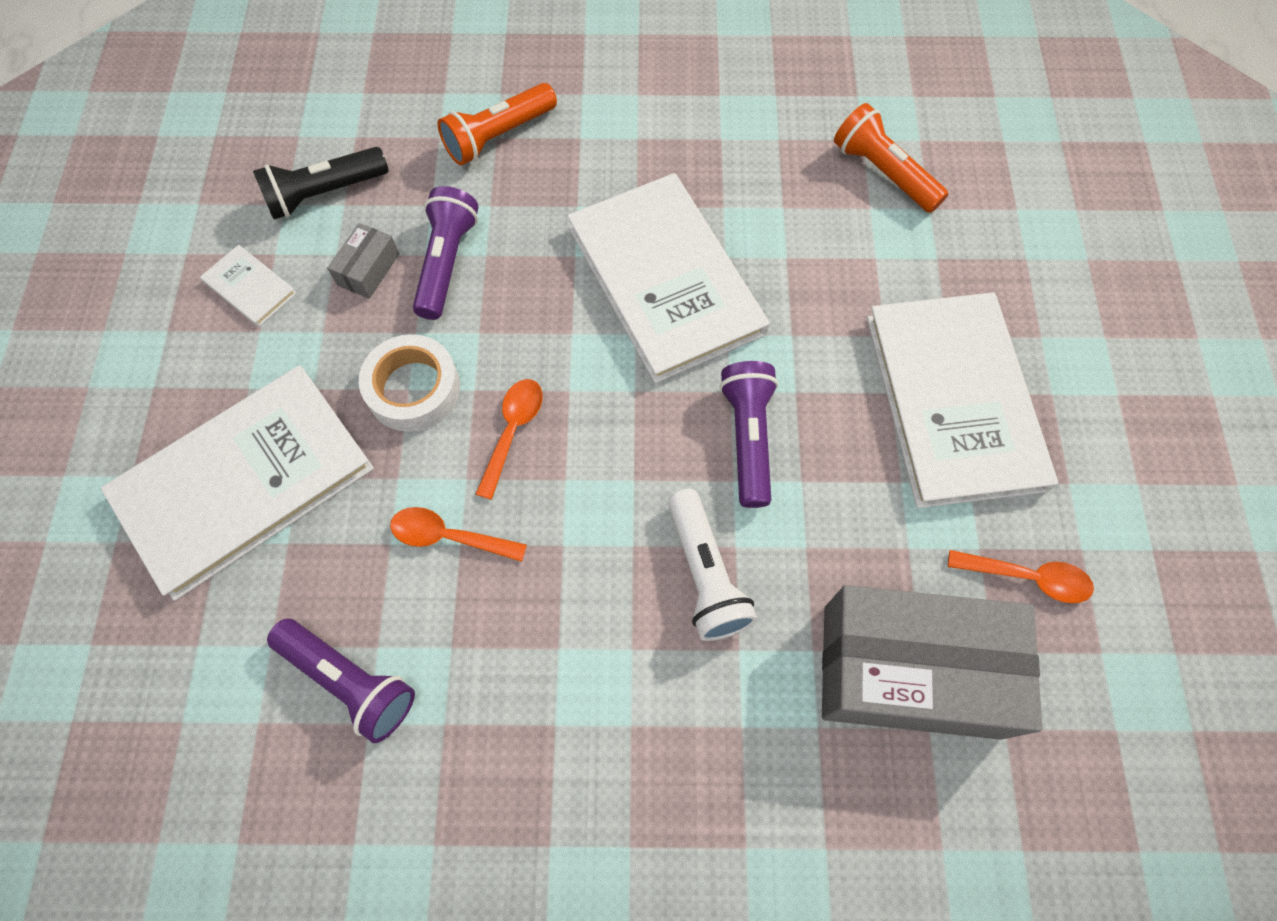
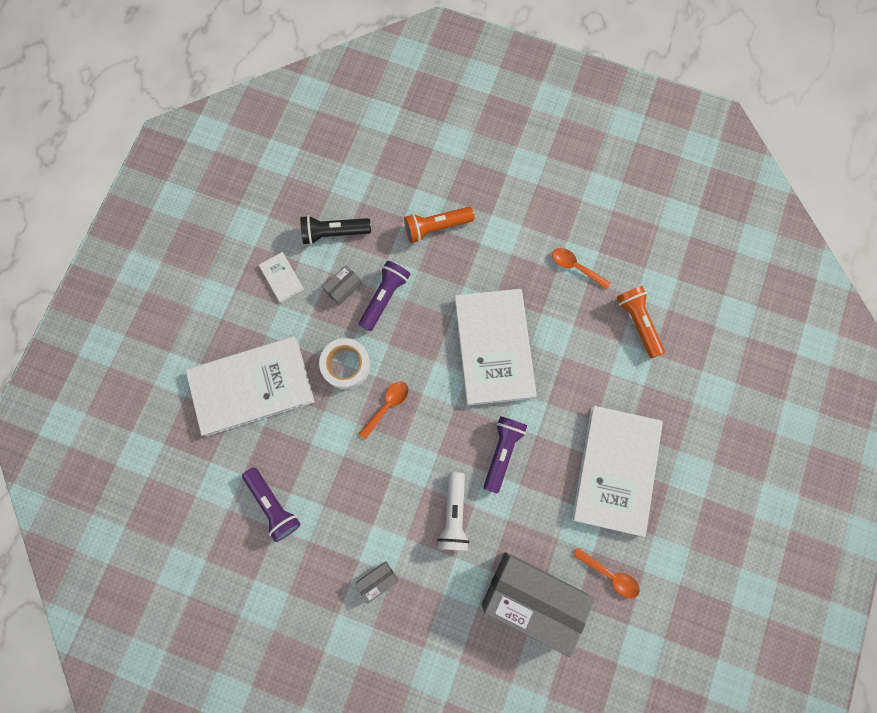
camera: 20 degrees right, 10 degrees up
orange spoon [390,507,527,562] -> orange spoon moved to [552,248,611,290]
none -> grey box [355,561,399,604]

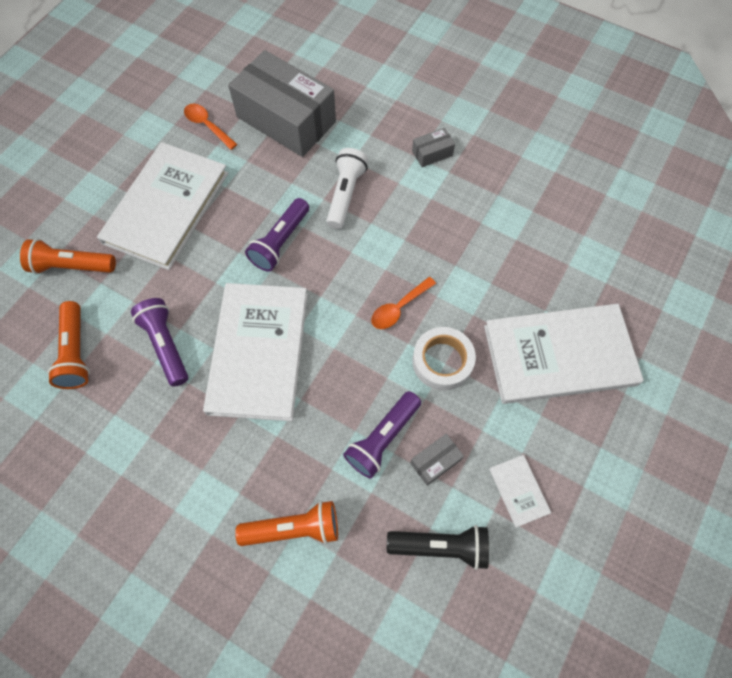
camera: 170 degrees left, 10 degrees down
purple flashlight [242,467,301,542] -> purple flashlight moved to [131,298,188,387]
orange spoon [552,248,611,290] -> none
none -> orange flashlight [20,239,116,274]

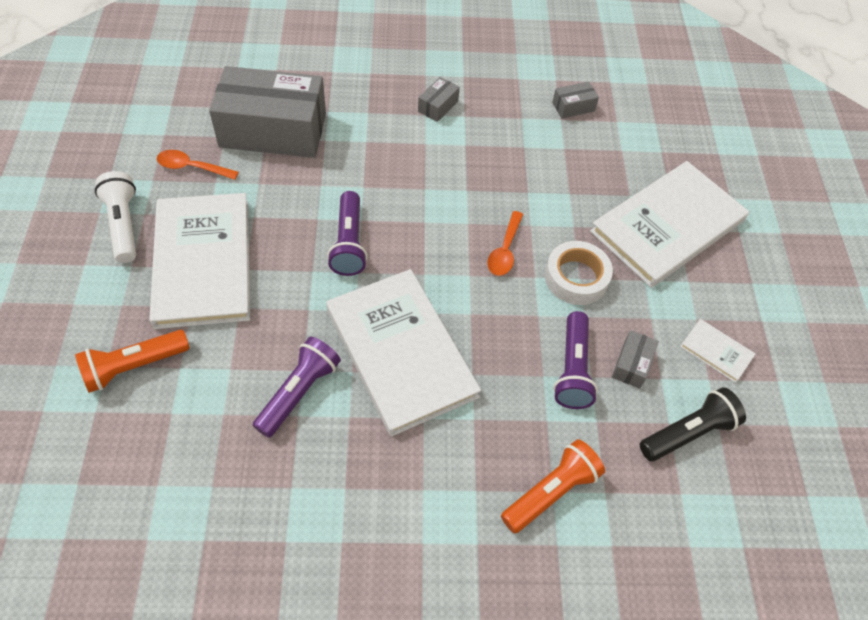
camera: 35 degrees left, 10 degrees down
orange flashlight [47,301,90,389] -> none
purple flashlight [131,298,188,387] -> purple flashlight turned 90 degrees clockwise [253,337,341,438]
white flashlight [326,148,368,229] -> white flashlight moved to [95,171,136,263]
none -> grey box [552,81,599,119]

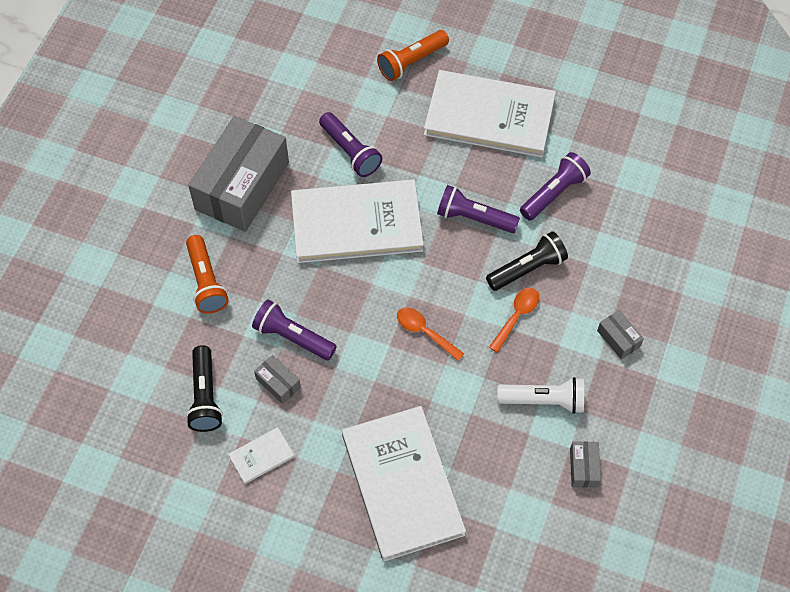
camera: 115 degrees right, 5 degrees up
orange flashlight [75,330,190,393] -> orange flashlight turned 120 degrees counterclockwise [377,30,449,81]
white flashlight [95,171,136,263] -> white flashlight moved to [497,377,584,414]
orange spoon [156,150,239,180] -> orange spoon moved to [489,288,539,353]
grey box [209,66,326,158] -> grey box moved to [188,116,289,232]
white tape [545,241,613,305] -> none
none -> black flashlight [486,231,568,291]
none -> purple flashlight [520,152,591,221]

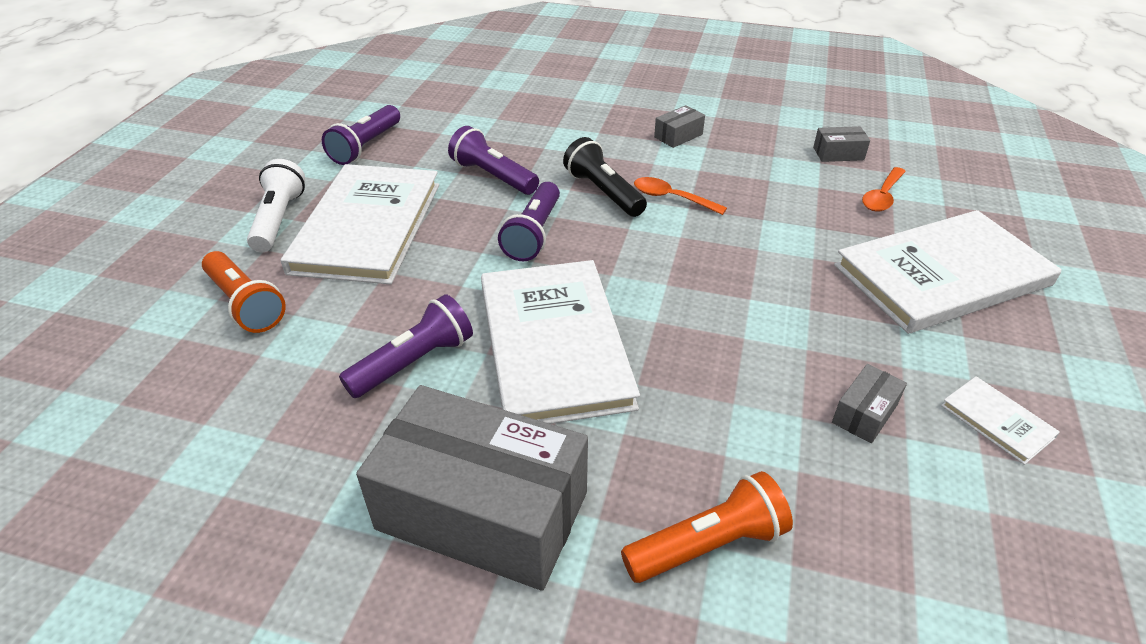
camera: 95 degrees left, 20 degrees down
black flashlight [186,345,223,432] -> none
purple flashlight [252,300,337,360] -> purple flashlight moved to [322,105,400,165]
orange spoon [397,308,464,361] -> orange spoon moved to [862,167,906,212]
white flashlight [497,377,584,414] -> white flashlight moved to [247,159,305,252]

